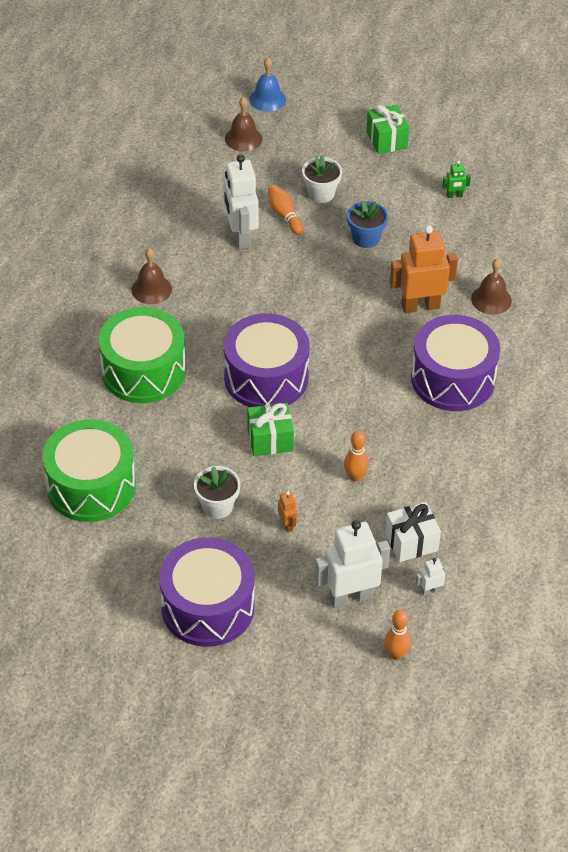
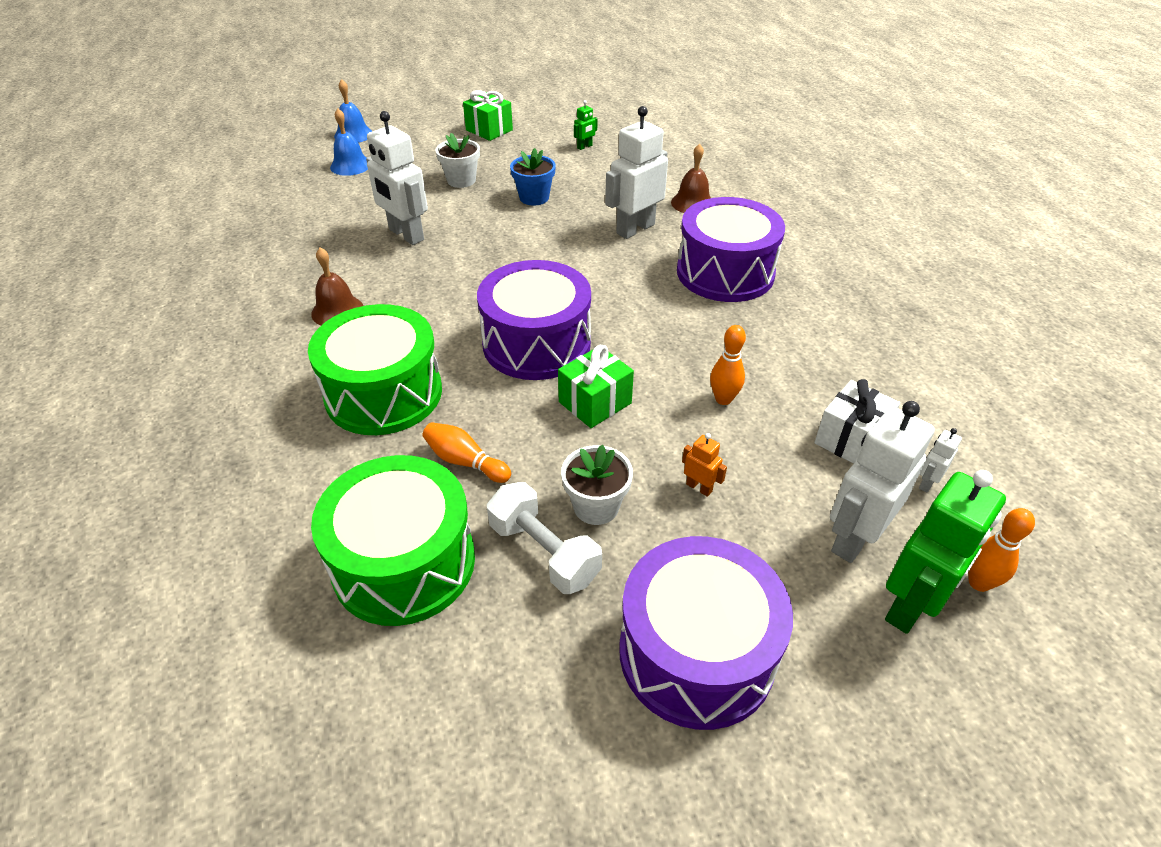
camera: 30 degrees left, 5 degrees down
brown bell [225,97,262,152] -> blue bell [330,108,368,176]
orange bowling pin [268,185,304,235] -> orange bowling pin moved to [423,422,511,483]
orange robot [390,225,458,313] -> white robot [605,106,668,239]
none -> white dumbbell [487,482,602,594]
none -> green robot [885,470,1006,634]

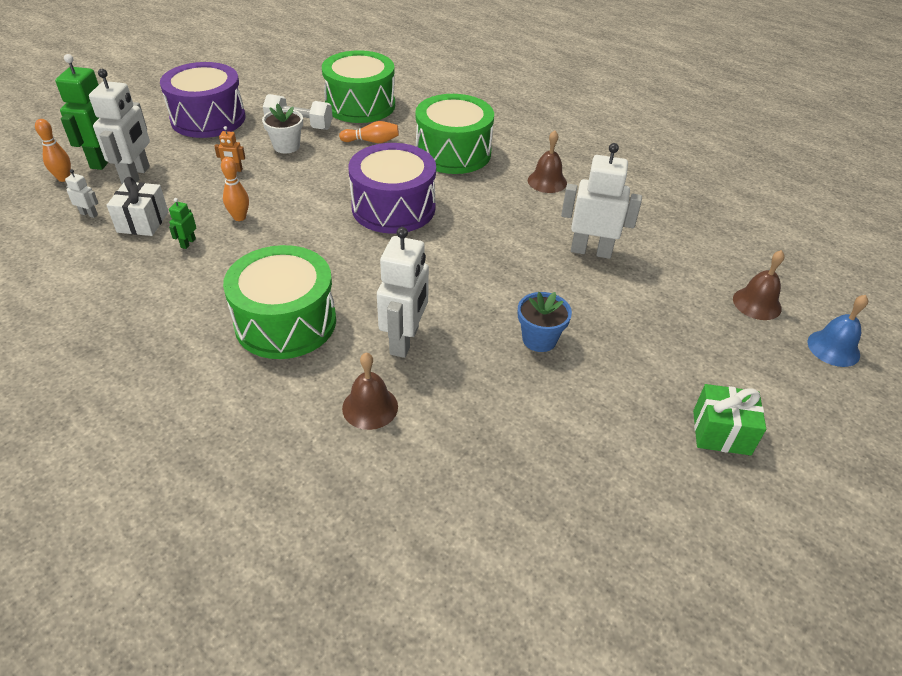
camera: 145 degrees right, 0 degrees up
blue bell [330,108,368,176] -> brown bell [733,250,785,320]
white flower pot [436,133,480,188] -> none
green gift [558,345,634,428] -> none
green robot [574,100,598,150] -> green robot moved to [169,198,196,249]
purple drum [677,197,785,302] -> green drum [223,245,336,359]
white robot [919,428,962,492] -> white robot turned 75 degrees counterclockwise [65,169,98,218]

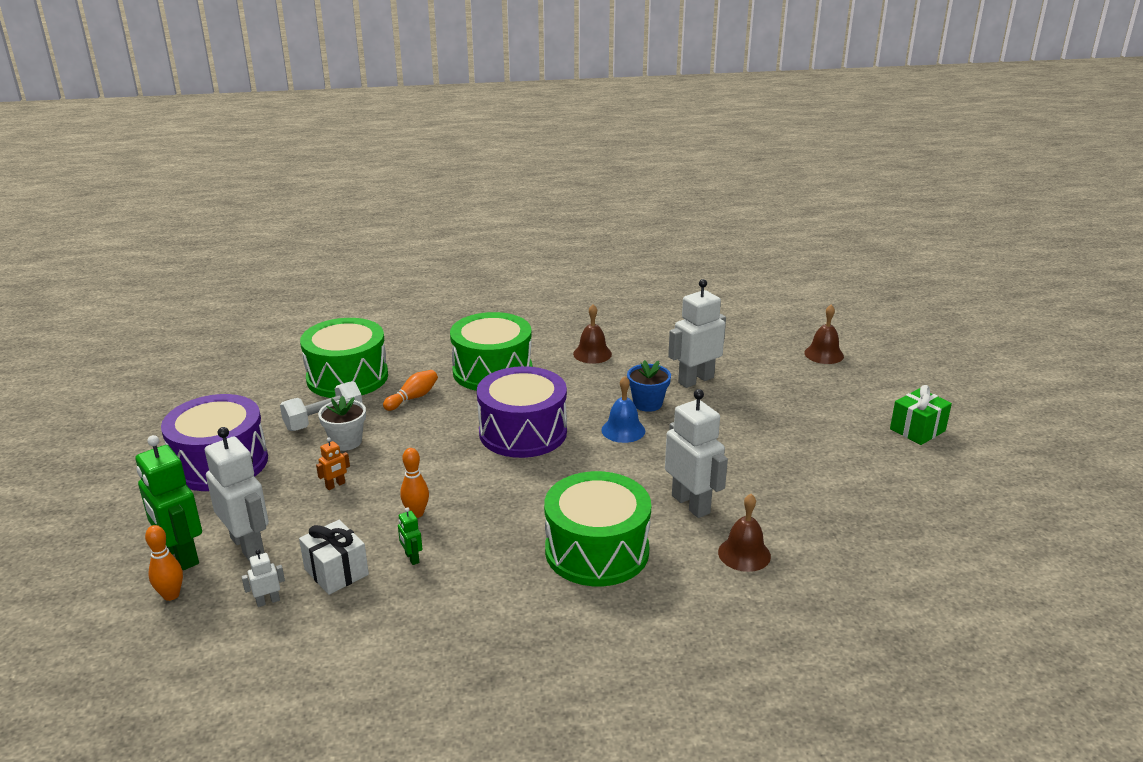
camera: 45 degrees left, 15 degrees down
blue flower pot [518,292,572,352] -> blue flower pot moved to [627,360,671,412]
blue bell [808,295,868,367] -> blue bell moved to [602,376,645,443]

